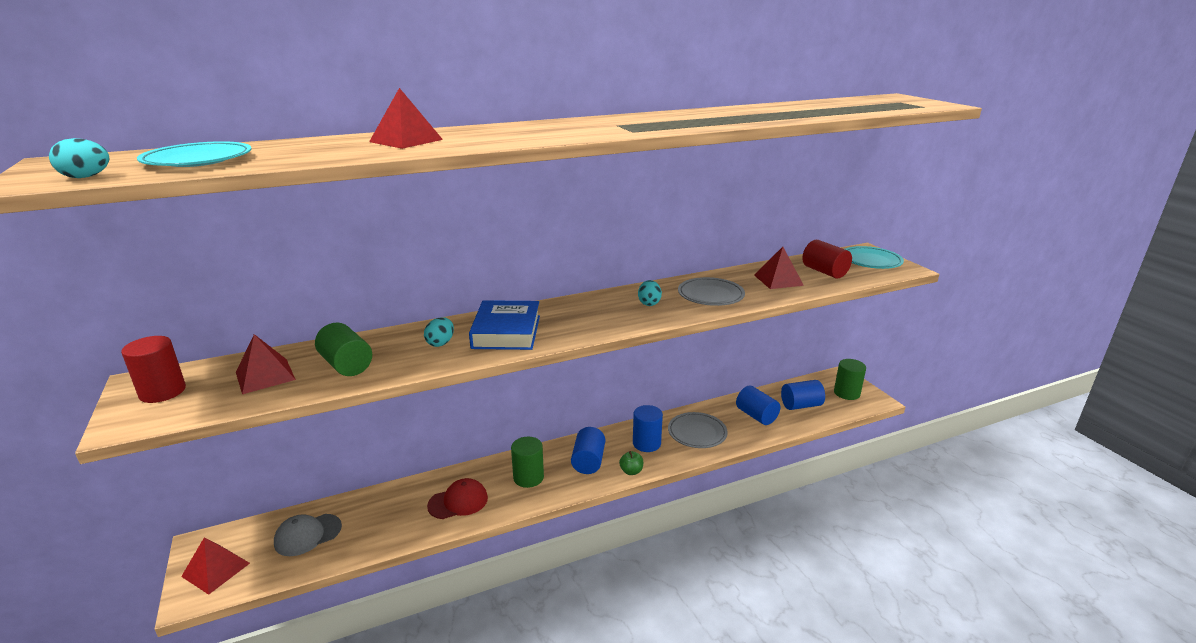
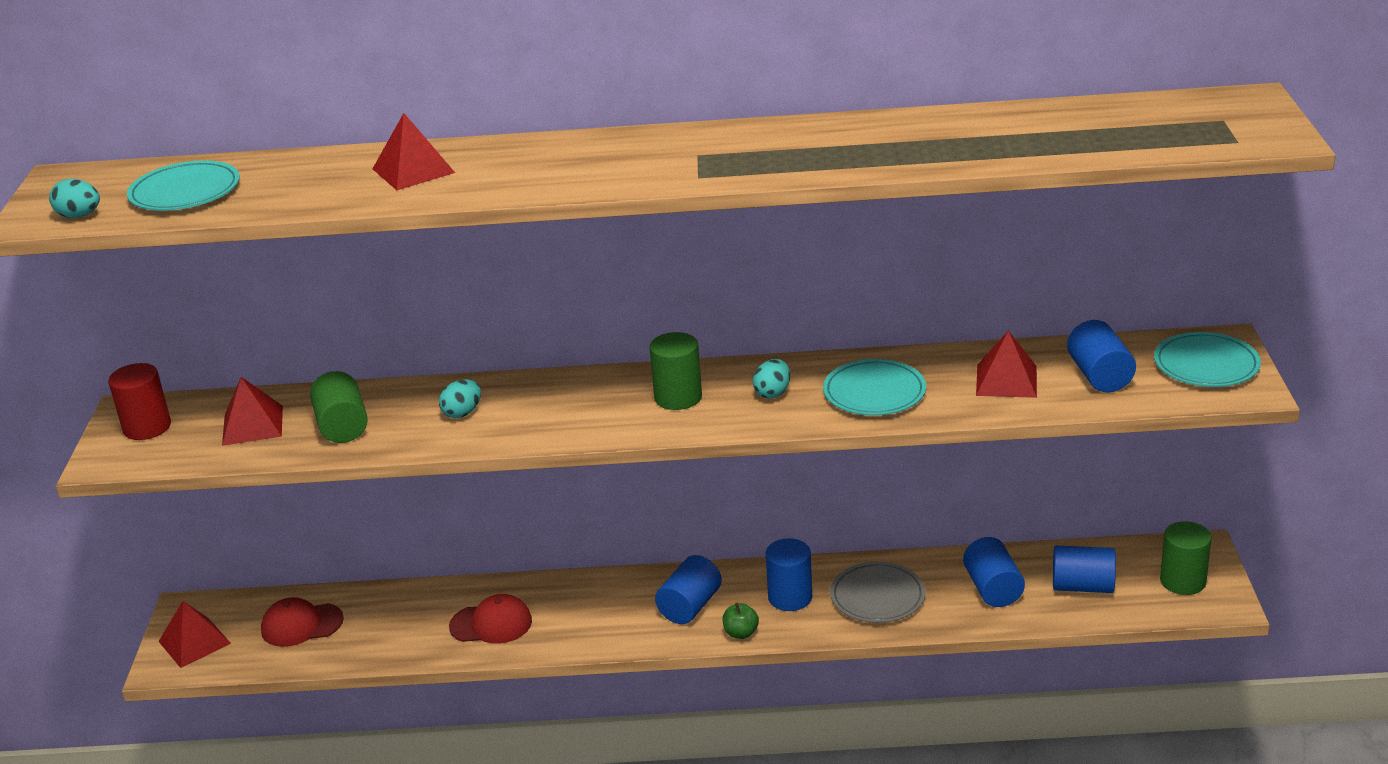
camera: 25 degrees right, 5 degrees up
grey cap [274,514,342,556] -> red cap [261,597,344,647]
blue book [469,300,540,350] -> none
green cylinder [511,437,544,488] -> green cylinder moved to [650,332,702,410]
grey plate [678,277,745,306] -> turquoise plate [823,359,926,415]
red cylinder [802,240,852,278] -> blue cylinder [1067,320,1136,392]

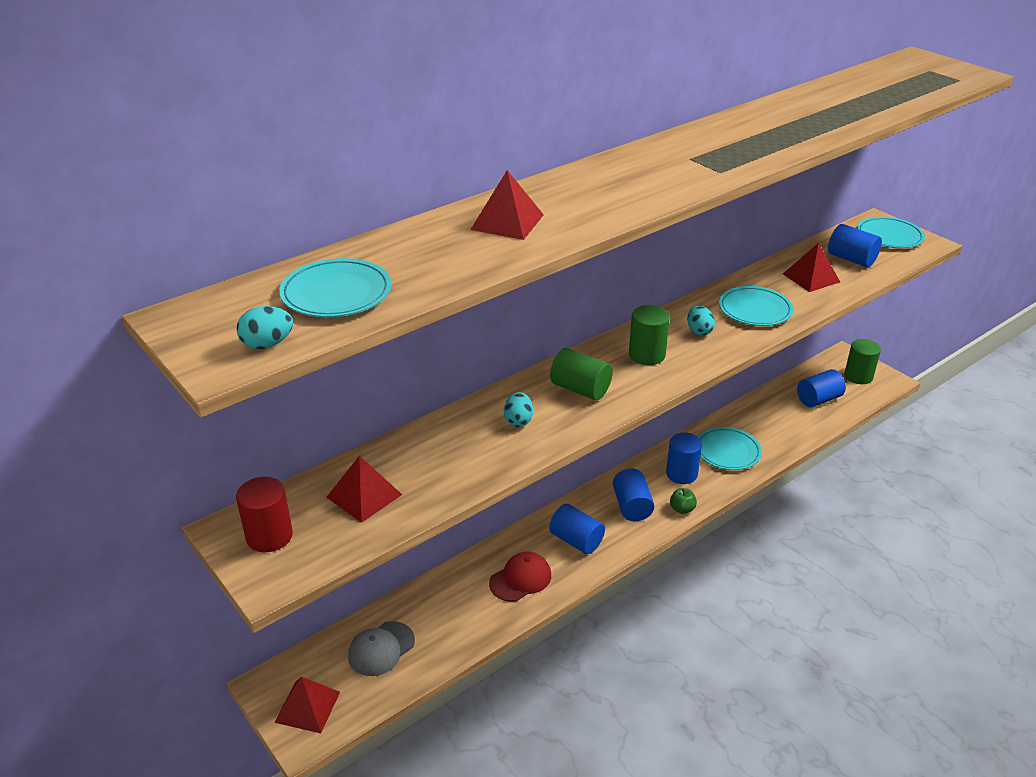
camera: 40 degrees left, 5 degrees up
red cap [261,597,344,647] -> grey cap [348,621,415,676]
green cylinder [310,371,368,443] -> green cylinder moved to [550,348,613,400]
grey plate [830,562,926,623] -> turquoise plate [698,427,762,470]
blue cylinder [963,537,1025,607] -> blue cylinder moved to [549,504,605,554]

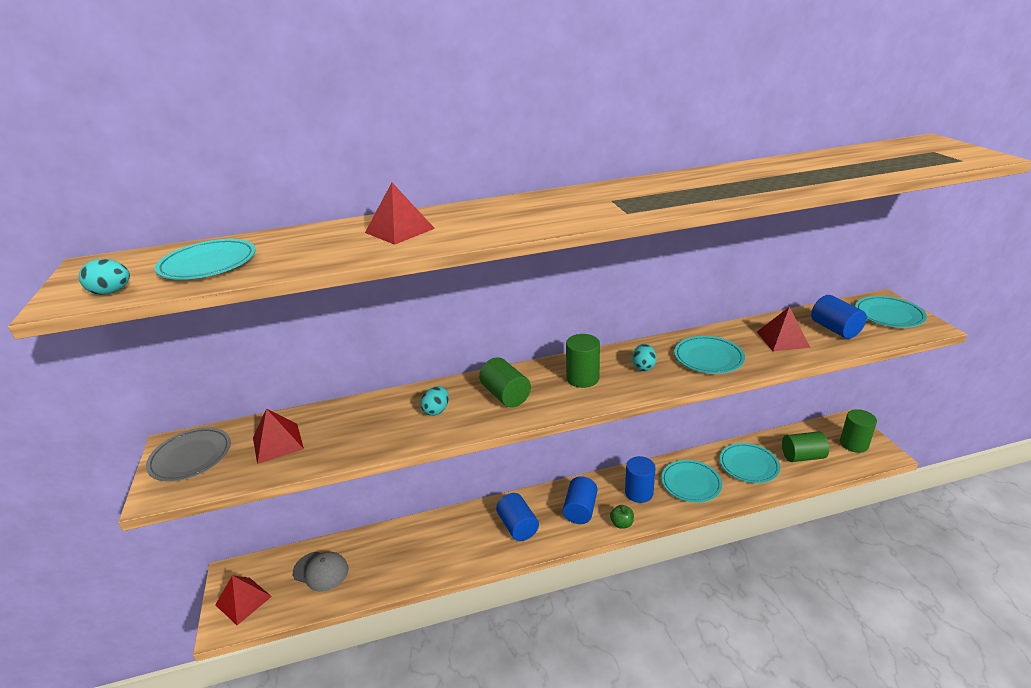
camera: 25 degrees right, 5 degrees down
red cylinder [236,477,293,552] -> grey plate [146,427,231,482]
grey cap [348,621,415,676] -> grey cap turned 135 degrees counterclockwise [293,551,349,592]
red cap [489,552,551,602] -> none
blue cylinder [797,369,846,407] -> green cylinder [782,431,829,462]
none -> turquoise plate [720,443,780,483]

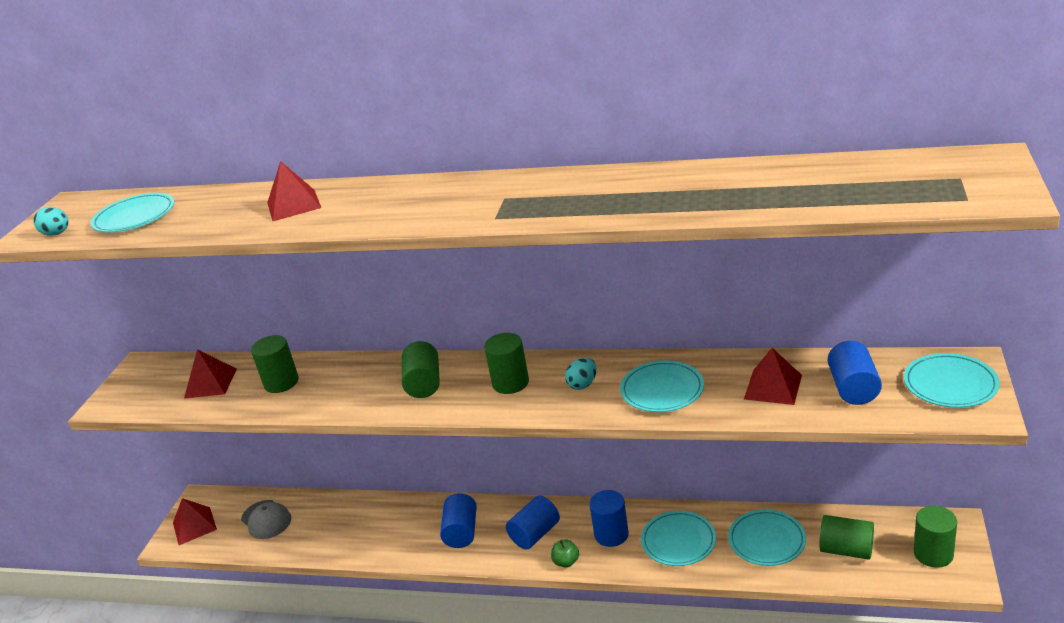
camera: 30 degrees right, 0 degrees up
grey plate [146,427,231,482] -> none
turquoise egg [420,386,449,416] -> none
none -> green cylinder [251,335,299,393]

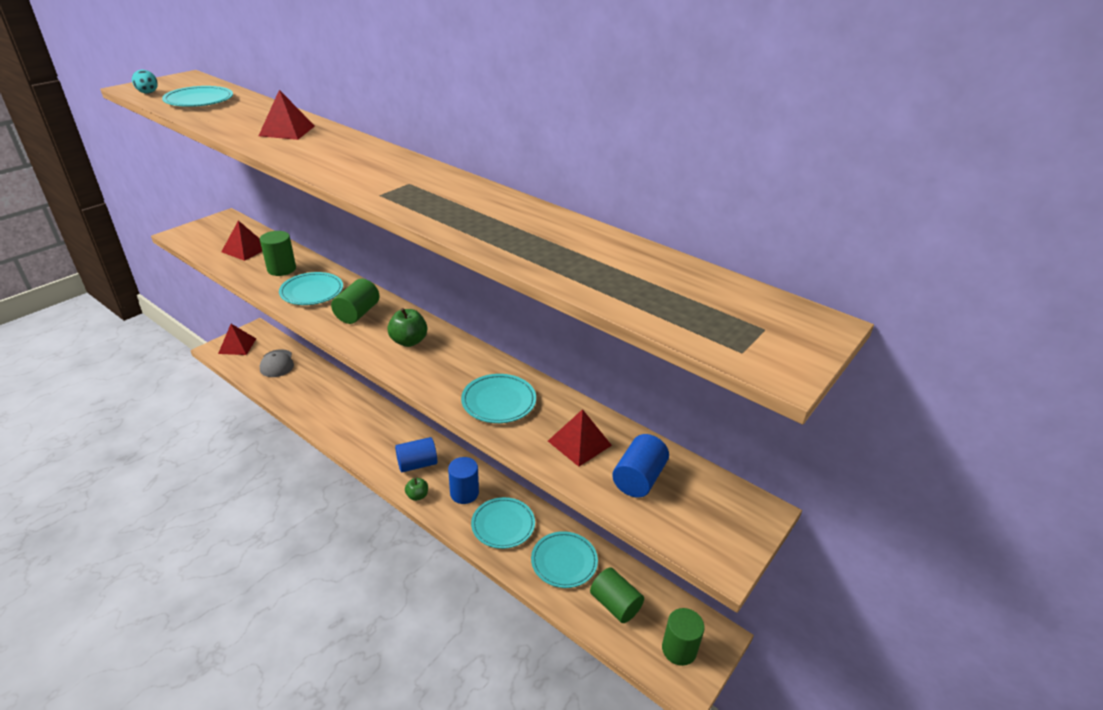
camera: 20 degrees right, 5 degrees up
blue cylinder [440,493,477,548] -> none
green cylinder [484,333,529,394] -> green apple [387,308,427,347]
turquoise egg [565,358,597,390] -> none
turquoise plate [904,353,1000,408] -> turquoise plate moved to [279,272,343,305]

